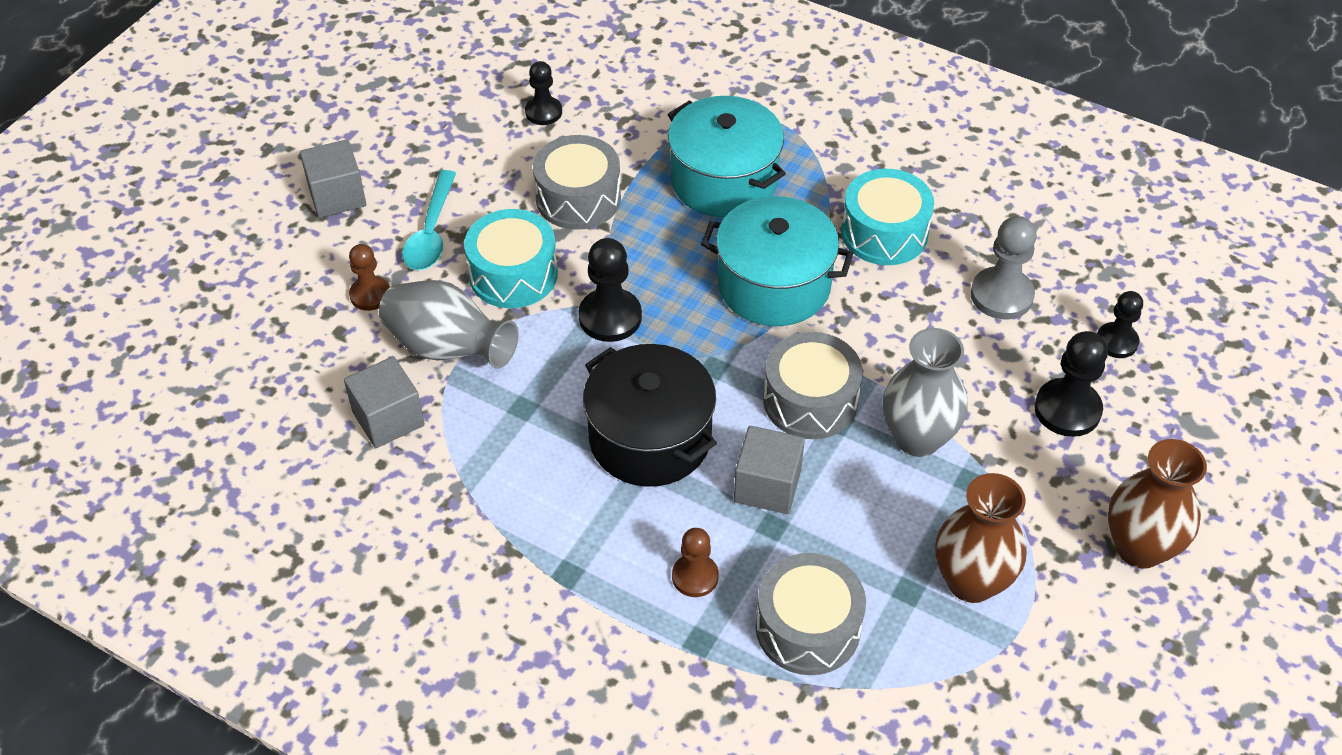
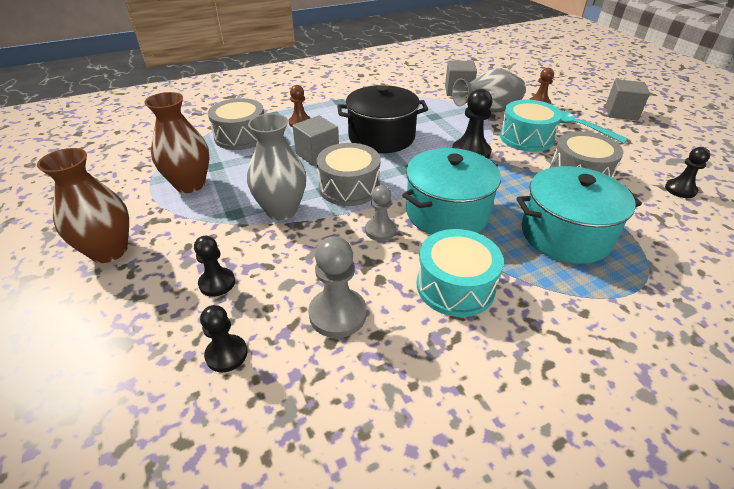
camera: 125 degrees right, 10 degrees down
black pawn [1034,331,1108,437] -> black pawn [194,236,235,297], size x0.65
none -> grey pawn [365,185,396,241]

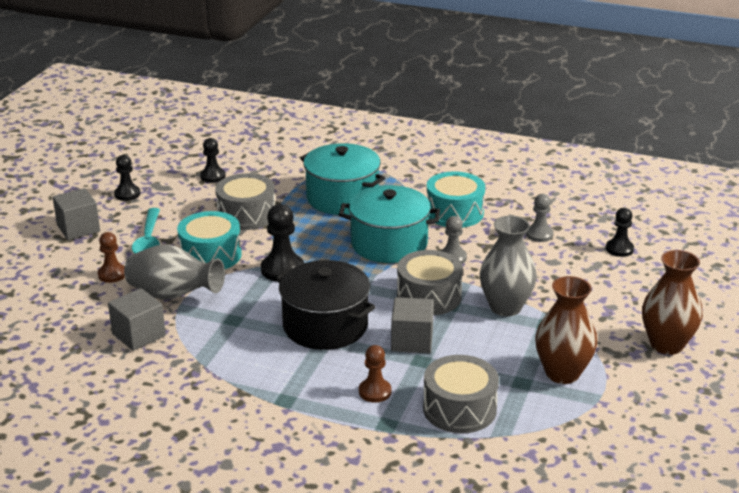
camera: 135 degrees left, 10 degrees down
black pawn [194,236,235,297] -> black pawn moved to [114,155,140,201]
grey pawn [308,236,367,338] -> grey pawn [526,194,553,242], size x0.65

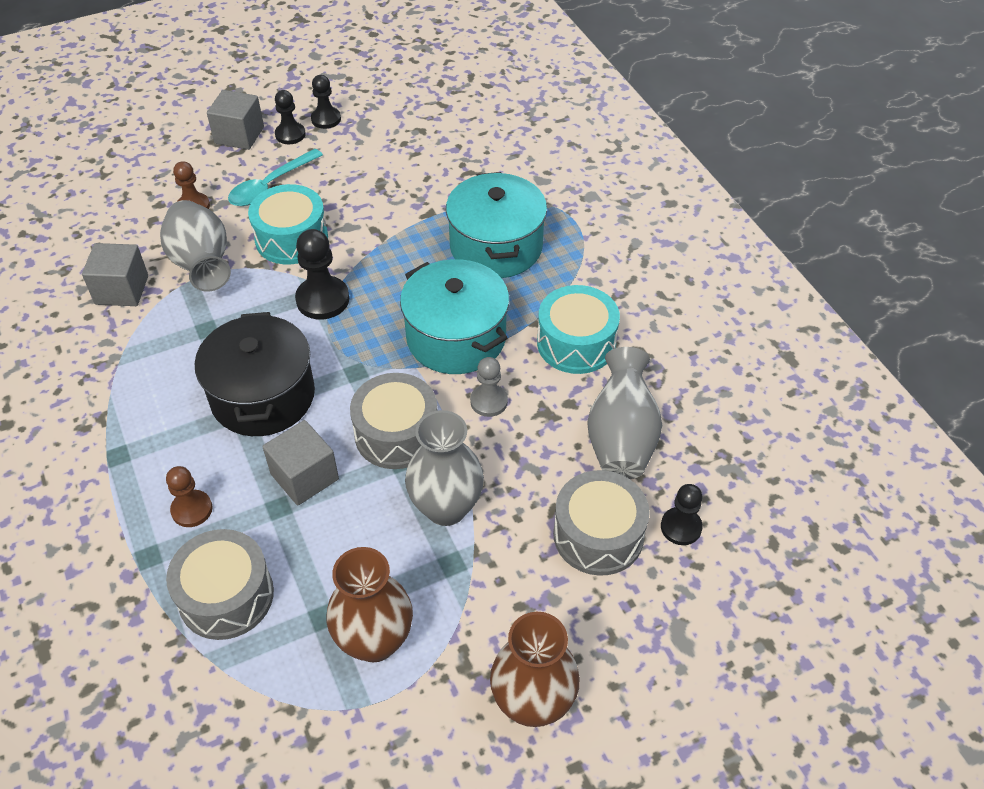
camera: 45 degrees right, 20 degrees up
black pawn [200,138,225,183] -> black pawn moved to [275,90,306,144]
grey drum [215,173,275,230] -> grey drum moved to [553,470,650,576]
grey pawn [526,194,553,242] -> grey vase [587,347,662,479]

